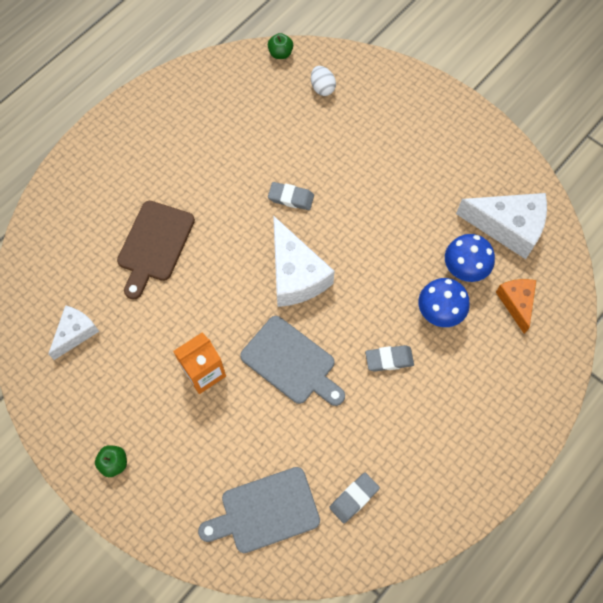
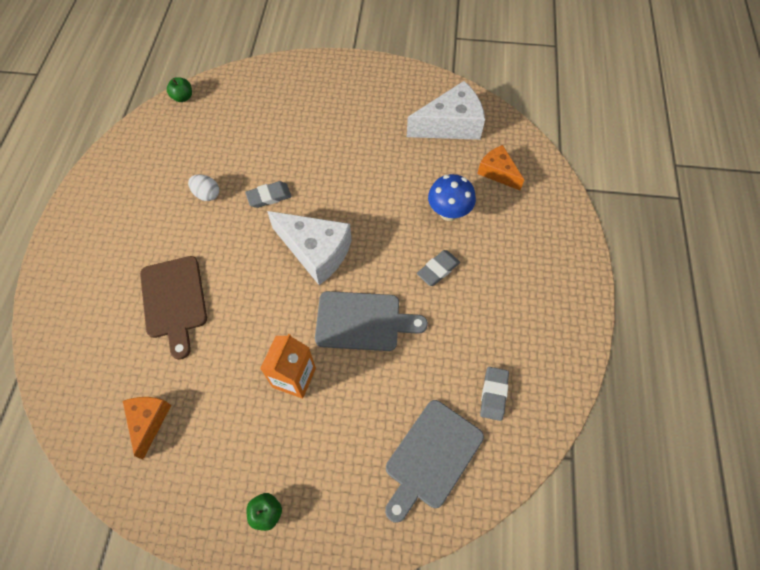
camera: 35 degrees left, 5 degrees down
white cheese [48,305,99,360] -> orange cheese [122,397,171,460]
white egg [311,66,336,96] -> white egg moved to [188,174,219,201]
blue mushroom [445,234,495,282] -> none

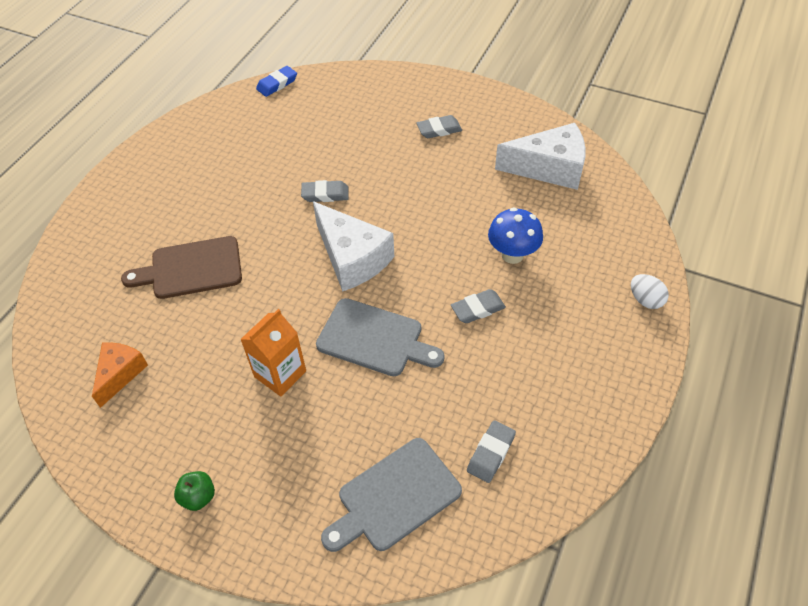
camera: 20 degrees right, 10 degrees down
brown cutting board [140,256,207,360] -> brown cutting board turned 75 degrees clockwise [121,236,242,299]
green apple [167,77,192,102] -> blue eraser [256,66,297,97]
white egg [188,174,219,201] -> white egg moved to [631,274,669,309]
orange cheese [477,145,524,190] -> none
none -> grey eraser [416,115,462,138]

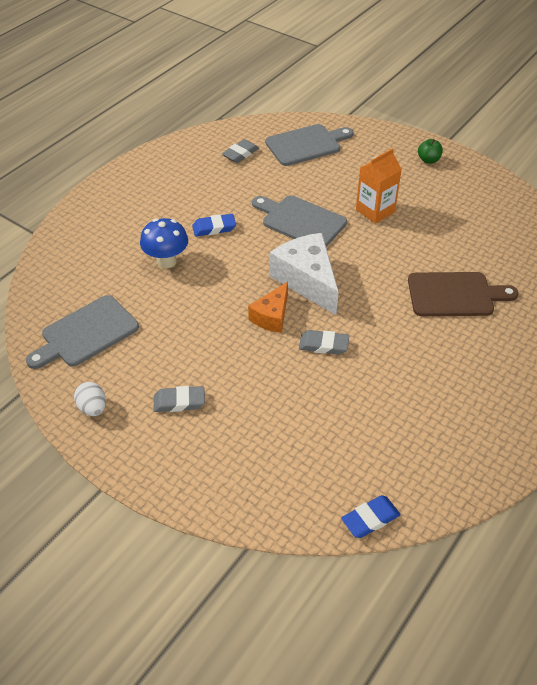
camera: 170 degrees left, 5 degrees down
orange cheese [92,342,148,408] -> orange cheese moved to [248,282,288,333]
grey eraser [451,289,506,323] -> blue eraser [192,214,236,237]
white cheese [495,123,586,190] -> grey cutting board [26,295,139,369]
white egg [631,274,669,309] -> white egg moved to [74,382,106,416]

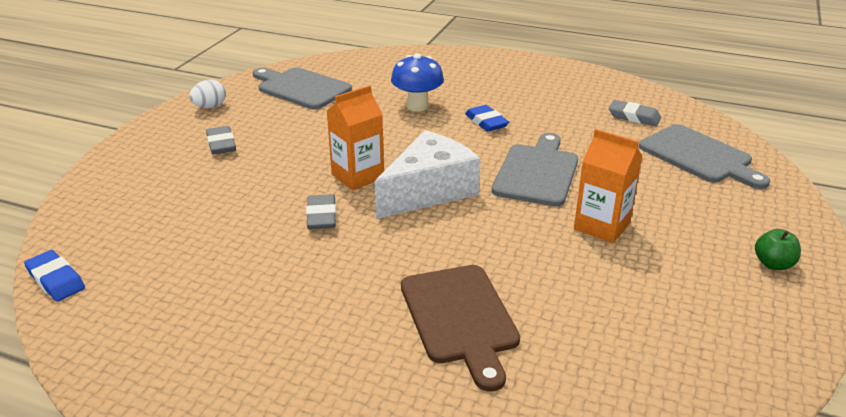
camera: 75 degrees right, 15 degrees down
orange cheese [248,282,288,333] -> orange carton [327,85,384,190]

